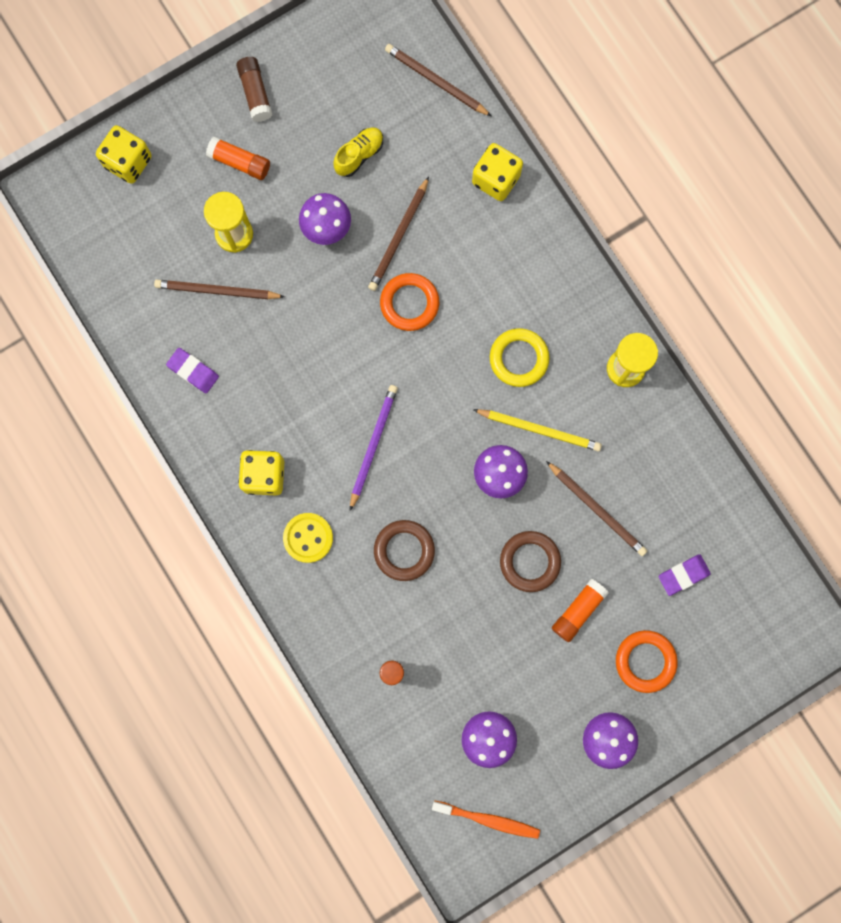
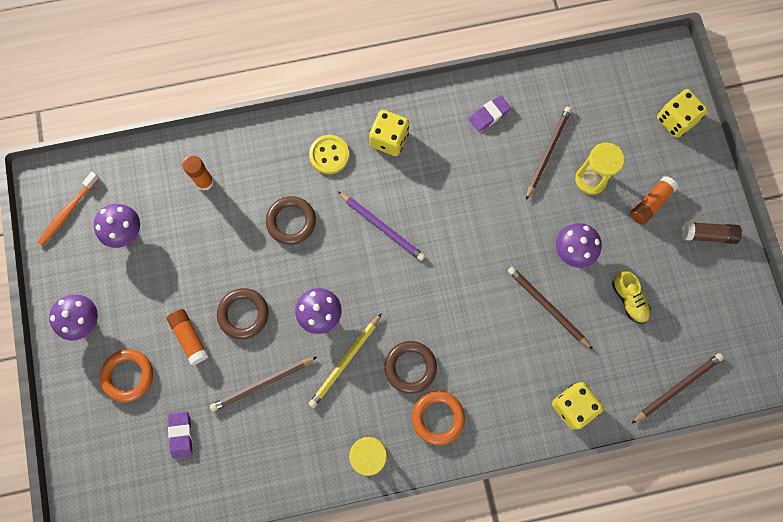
camera: 110 degrees right, 5 degrees down
orange ring [380,273,439,331] -> orange ring moved to [412,391,465,445]
yellow ring [490,328,550,387] -> brown ring [384,341,437,394]

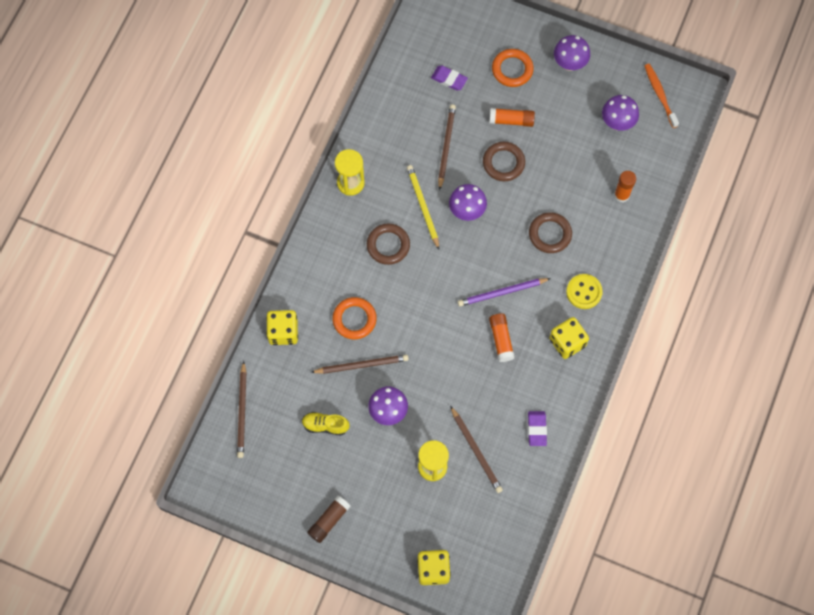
camera: 125 degrees right, 5 degrees down
orange ring [412,391,465,445] -> orange ring moved to [332,297,377,339]
orange glue stick [630,176,678,225] -> orange glue stick moved to [489,313,515,362]

